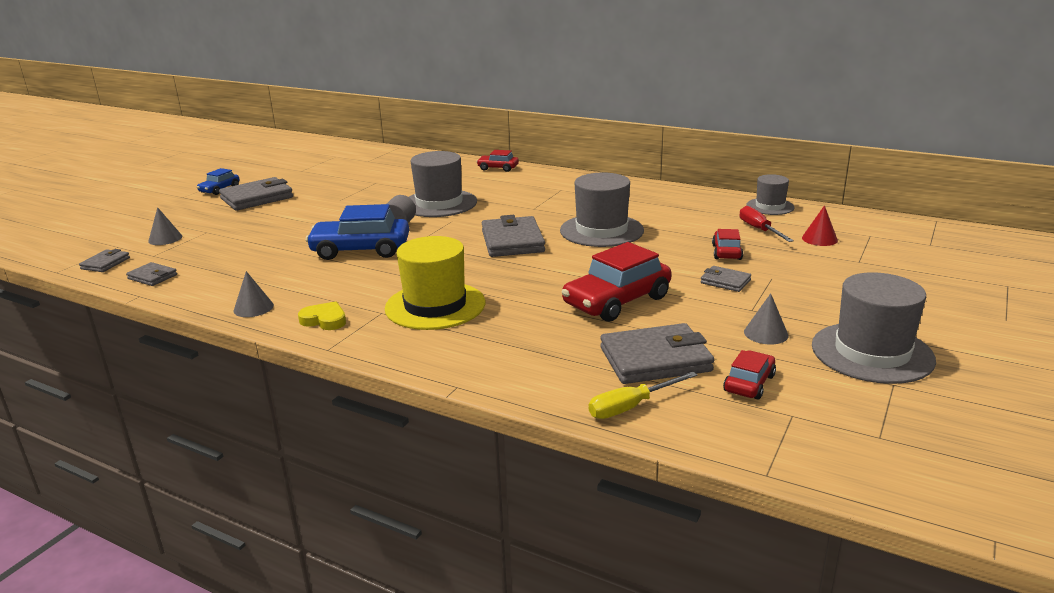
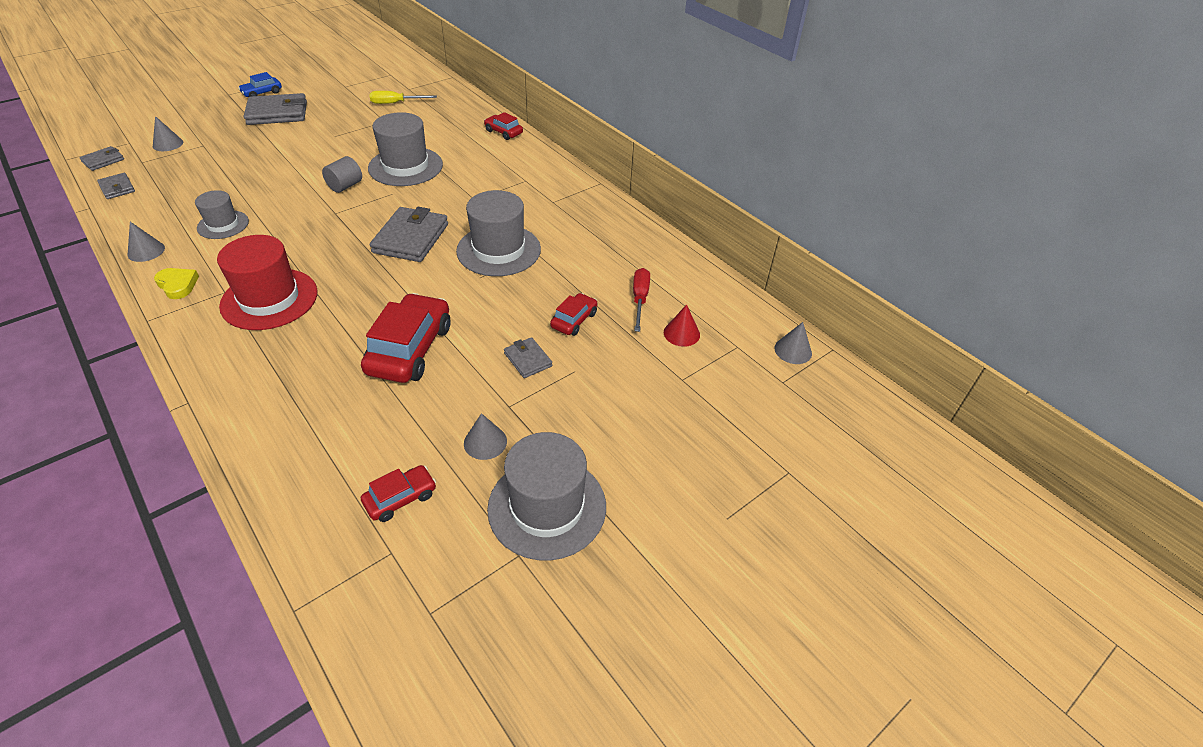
camera: 20 degrees right, 20 degrees up
blue car [306,204,409,260] -> none
yellow hat [385,236,485,330] -> red hat [217,235,317,330]
red car [562,242,671,322] -> red car turned 120 degrees clockwise [361,293,450,383]
yellow screwdriver [589,372,697,419] -> yellow screwdriver moved to [370,91,437,104]
grey wallet [600,323,714,384] -> none
grey hat [746,174,795,215] -> grey hat moved to [195,190,249,239]
none -> grey cone [774,322,812,364]

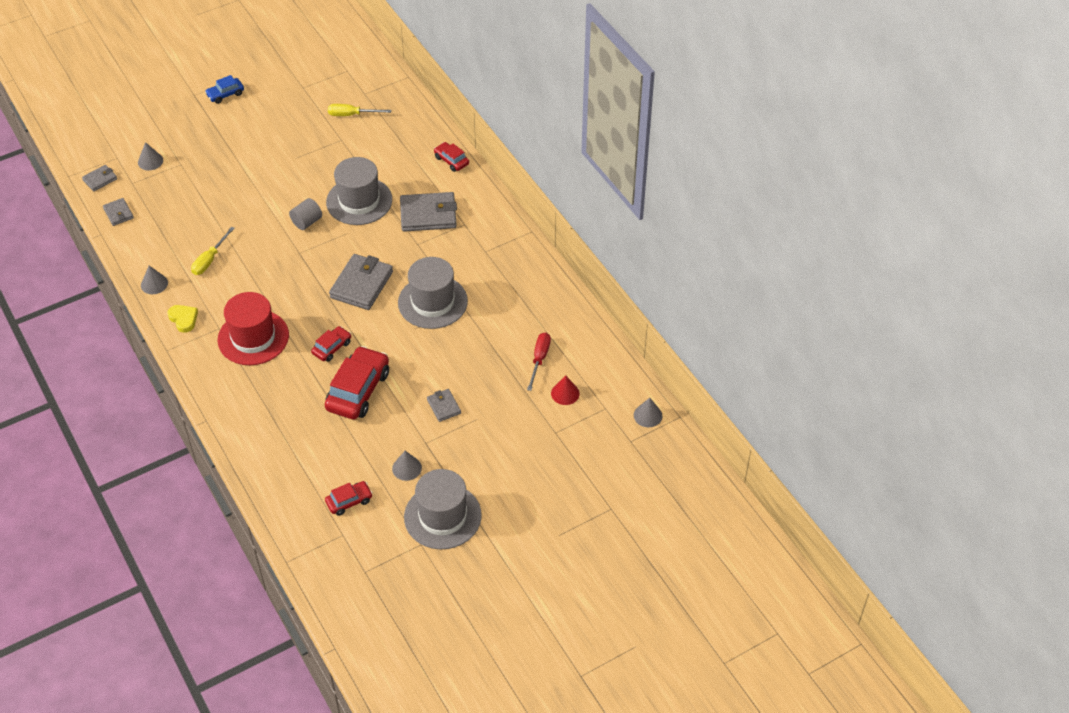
camera: 10 degrees right, 5 degrees up
grey hat [195,190,249,239] -> yellow screwdriver [191,227,235,275]
grey wallet [244,93,307,125] -> grey wallet moved to [400,192,457,232]
red car [550,293,597,336] -> red car moved to [311,326,351,362]

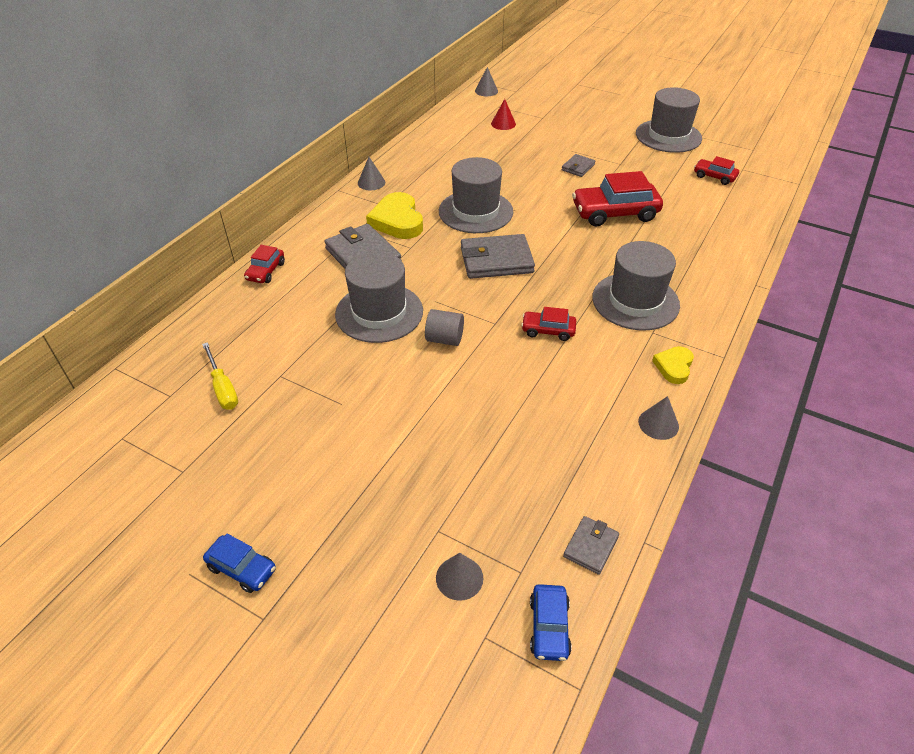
camera: 120 degrees left, 5 degrees down
grey wallet [82,165,117,192] -> blue car [530,584,572,661]
yellow screwdriver [191,227,235,275] -> none
red hat [218,292,289,365] -> grey hat [592,241,680,330]
red car [311,326,351,362] -> red car moved to [521,307,576,341]
grey cone [392,451,422,481] -> grey cone moved to [358,157,385,190]
red screwdriver [527,332,551,391] -> none
none -> yellow heart [366,192,423,239]

